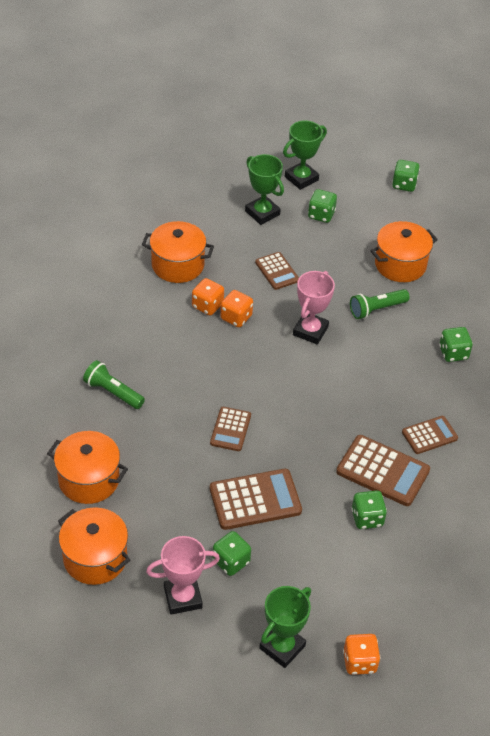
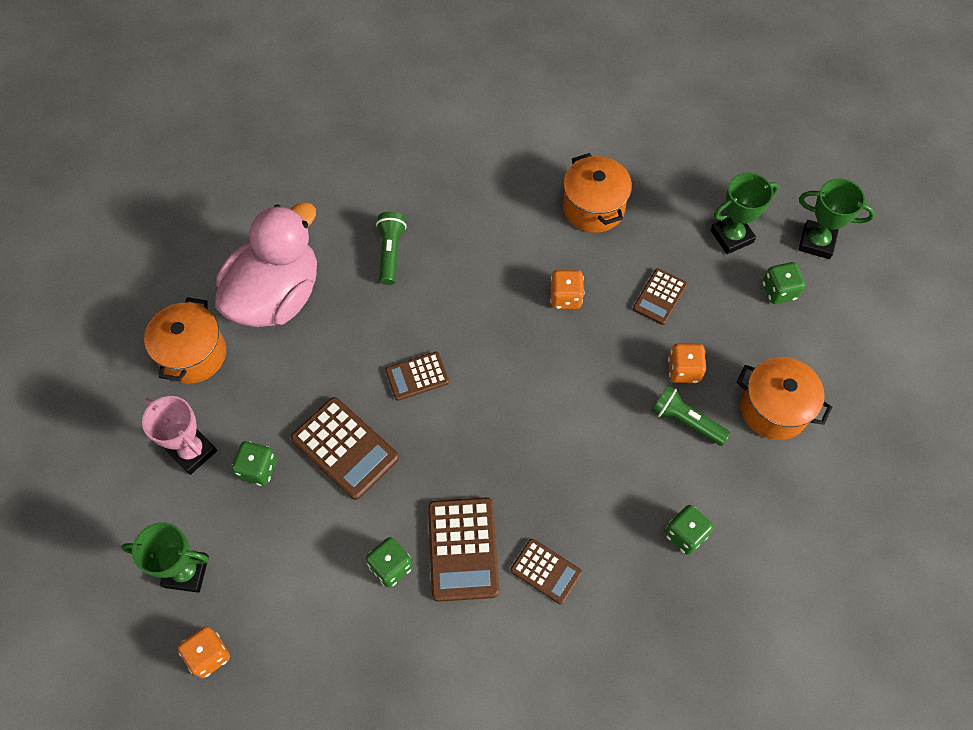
camera: 60 degrees right, 15 degrees up
orange pot [47,431,128,504] -> pink duck [215,202,317,327]
orange dice [192,278,224,316] -> orange dice moved to [668,343,706,383]
green trophy [245,154,284,225] -> green trophy turned 45 degrees clockwise [710,172,779,254]
pink trophy [293,271,335,344] -> none
green dice [392,160,420,192] -> none

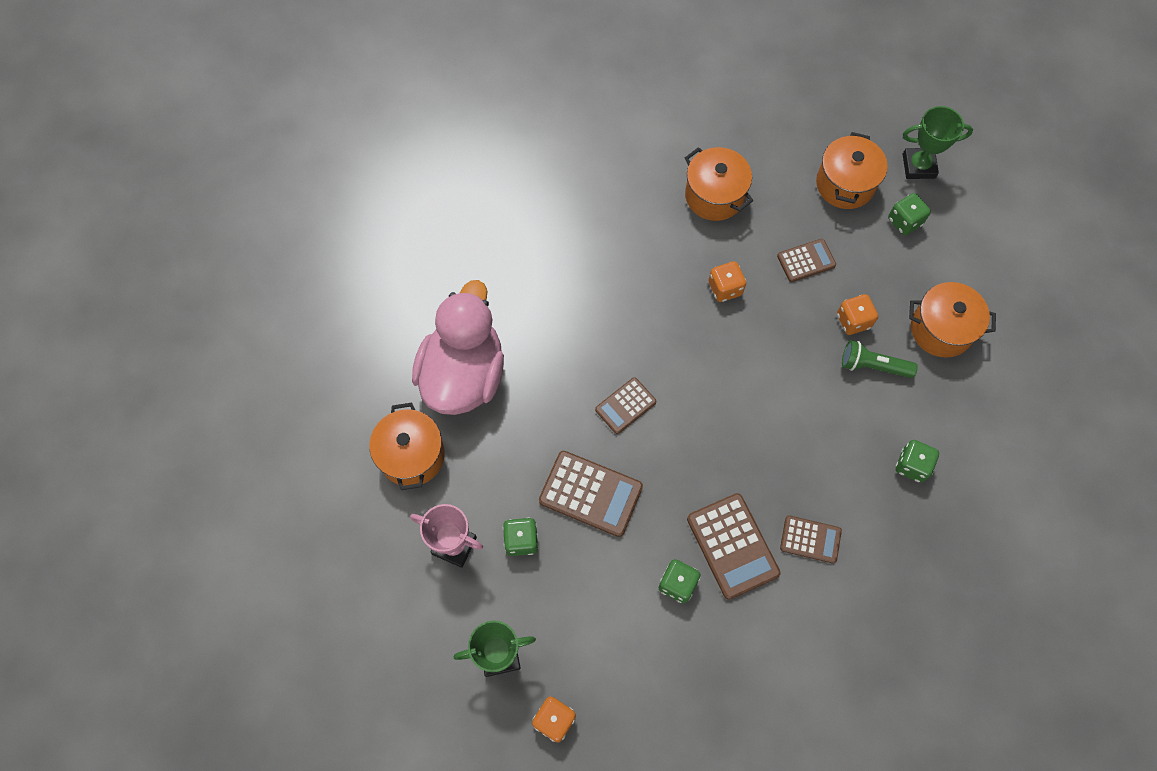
camera: 20 degrees left, 5 degrees up
green flashlight [376,212,407,285] -> none
brown calculator [633,268,687,325] -> brown calculator turned 120 degrees counterclockwise [777,239,836,282]
green trophy [710,172,779,254] -> orange pot [816,132,888,209]

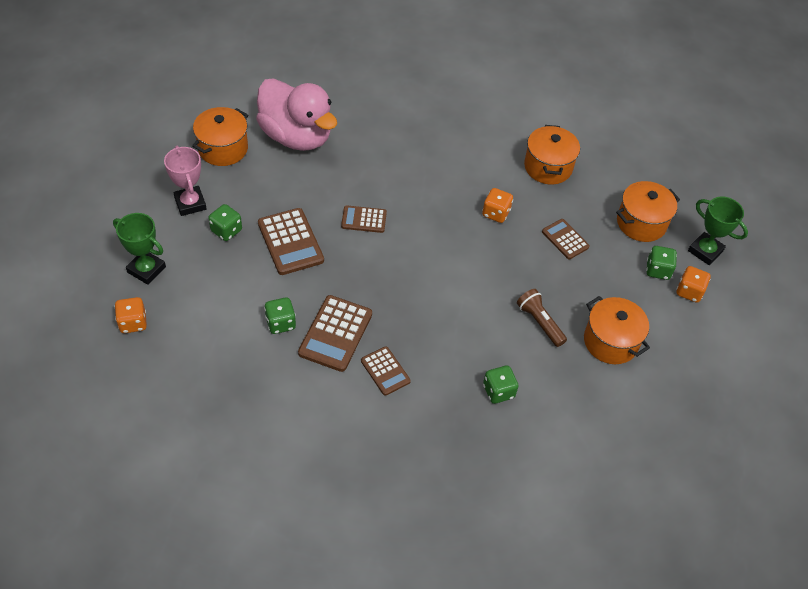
camera: 40 degrees right, 15 degrees down
pink duck [412,280,504,415] -> pink duck turned 75 degrees clockwise [256,78,337,151]
brown calculator [777,239,836,282] -> brown calculator turned 150 degrees counterclockwise [542,219,590,259]
orange dice [837,294,878,335] -> orange dice moved to [676,266,711,303]
green flashlight [842,340,918,378] -> brown flashlight [517,289,567,347]

